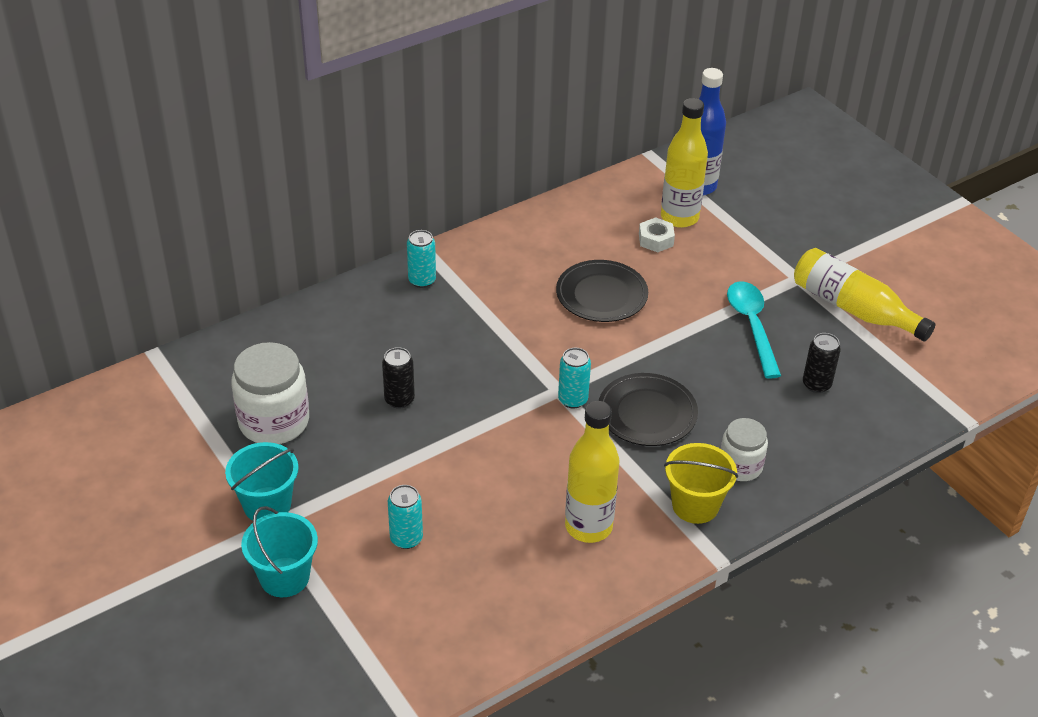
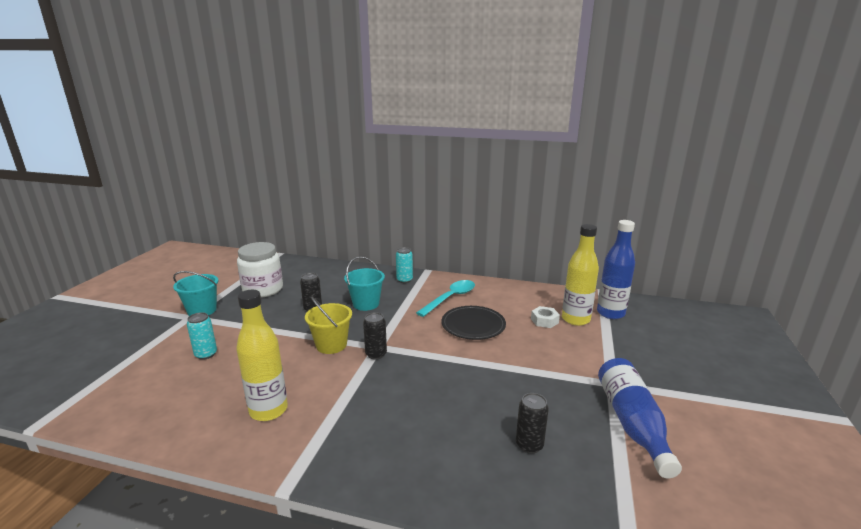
camera: 50 degrees right, 20 degrees down
turquoise bucket [241,506,318,597] -> turquoise bucket moved to [344,256,385,311]
turquoise can [558,348,591,409] -> black can [363,312,387,360]
black plate [599,373,698,446] -> none
yellow bucket [664,443,738,524] -> yellow bucket moved to [305,297,352,354]
white jar [721,418,768,481] -> none
turquoise spoon [727,281,781,379] -> turquoise spoon moved to [416,280,475,317]
yellow bottle [794,248,935,341] -> blue bottle [598,358,682,478]

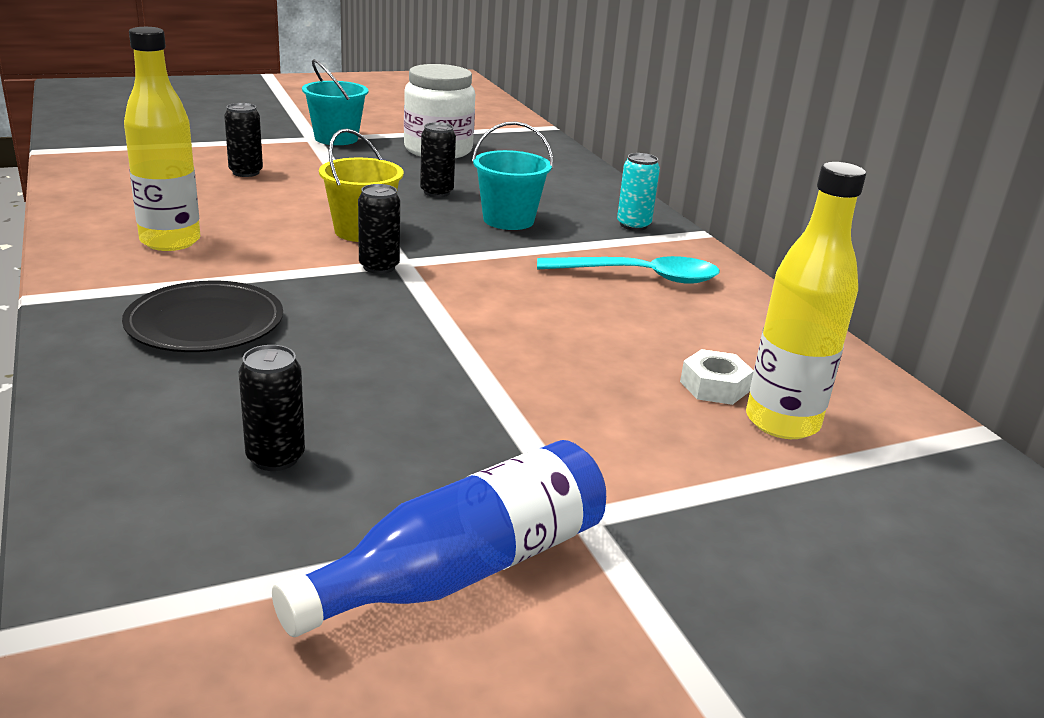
camera: 50 degrees right, 5 degrees up
turquoise can [187,312,217,360] -> black can [224,103,263,177]
black plate [441,306,506,340] -> black plate moved to [122,281,283,352]
blue bottle [597,220,635,319] -> none

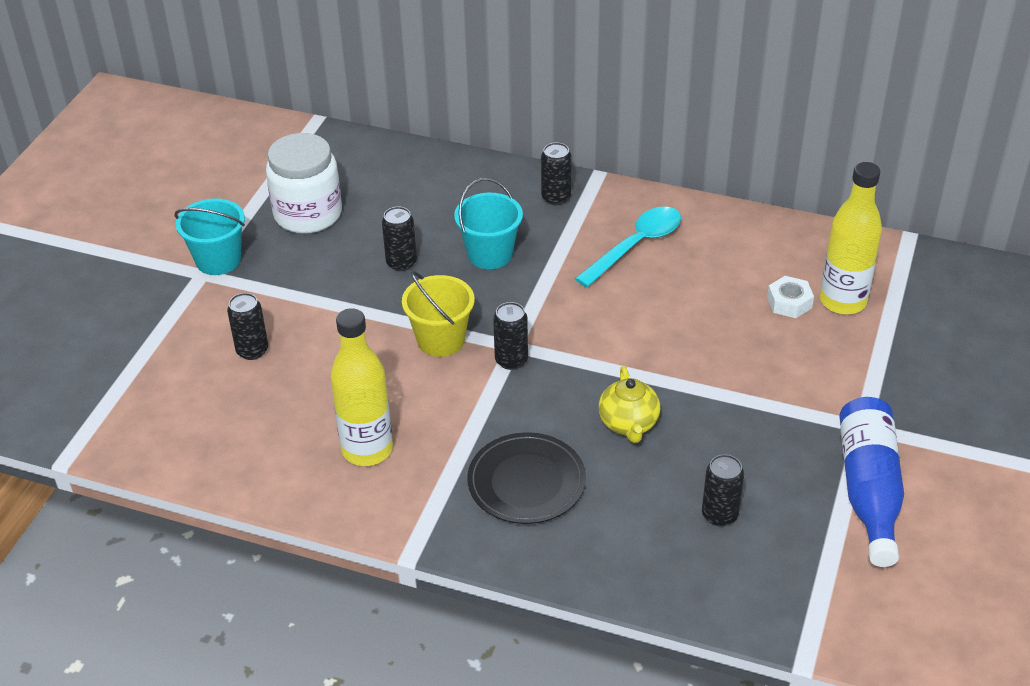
camera: 45 degrees left, 15 degrees up
turquoise can [617,153,660,231] -> black can [541,142,572,205]
none -> yellow teapot [599,366,660,443]

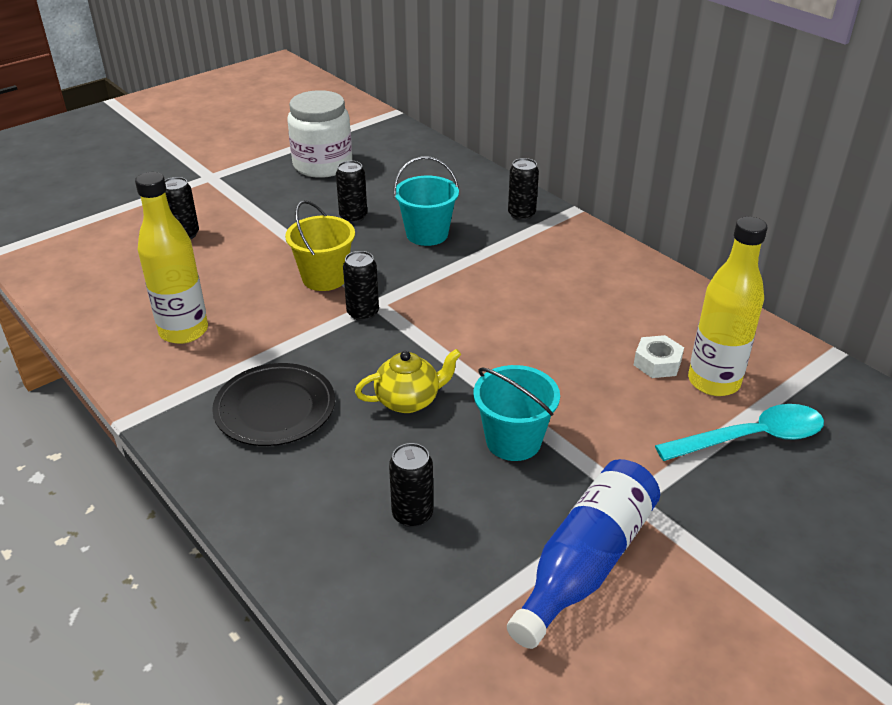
camera: 30 degrees right, 5 degrees down
turquoise bucket [174,199,245,275] -> turquoise bucket moved to [474,365,560,461]
turquoise spoon [575,206,681,287] -> turquoise spoon moved to [655,404,824,461]
yellow teapot [599,366,660,443] -> yellow teapot turned 135 degrees counterclockwise [355,349,461,413]

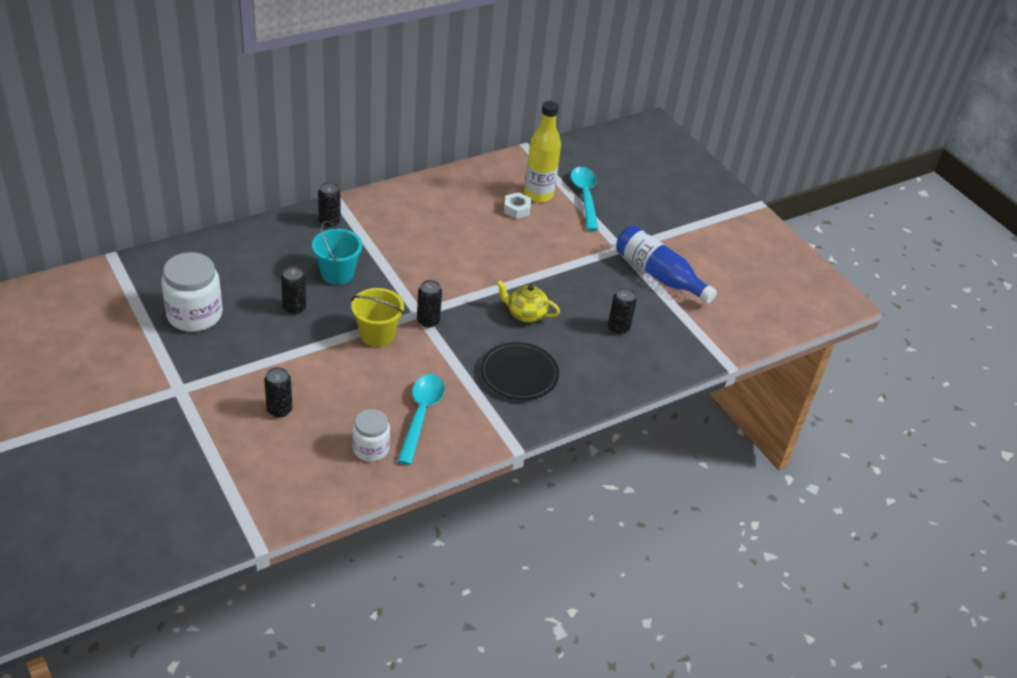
camera: 85 degrees left, 5 degrees up
yellow bottle [135,172,208,344] -> turquoise spoon [397,374,445,465]
yellow teapot [355,349,461,413] -> yellow teapot turned 60 degrees counterclockwise [496,280,560,323]
turquoise bucket [474,365,560,461] -> none
none -> white jar [352,409,390,461]

